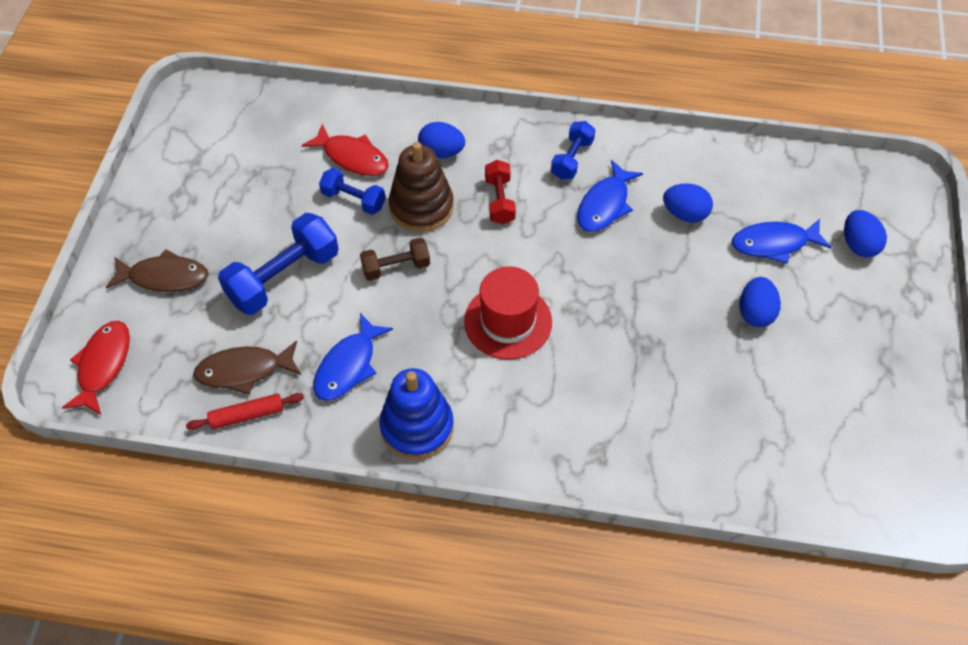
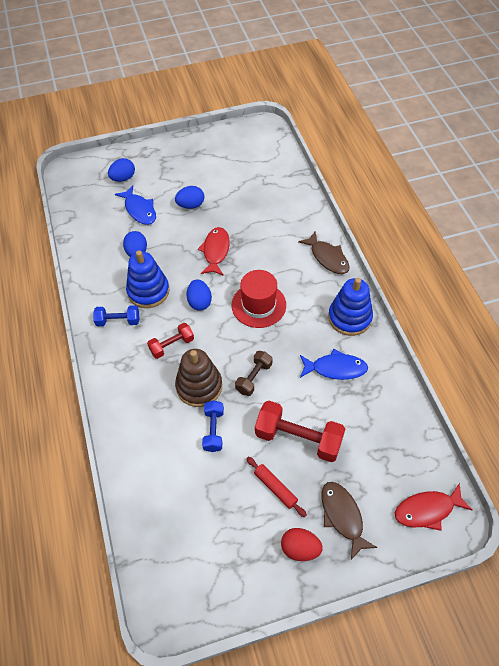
camera: 115 degrees left, 0 degrees up
red rolling pin [186,393,304,430] -> red rolling pin moved to [246,457,307,517]
brown fish [193,340,301,395] -> brown fish moved to [298,232,350,274]
blue dumbbell [218,213,339,315] -> red dumbbell [255,401,345,462]
red fish [302,124,389,176] -> red fish moved to [198,227,230,276]
brown dumbbell [360,237,430,281] -> brown dumbbell turned 75 degrees clockwise [235,351,272,396]
blue egg [418,122,465,158] -> blue egg moved to [187,279,212,311]
blue fish [578,160,643,232] -> blue stacking toy [126,250,170,308]
none -> red egg [281,528,323,561]

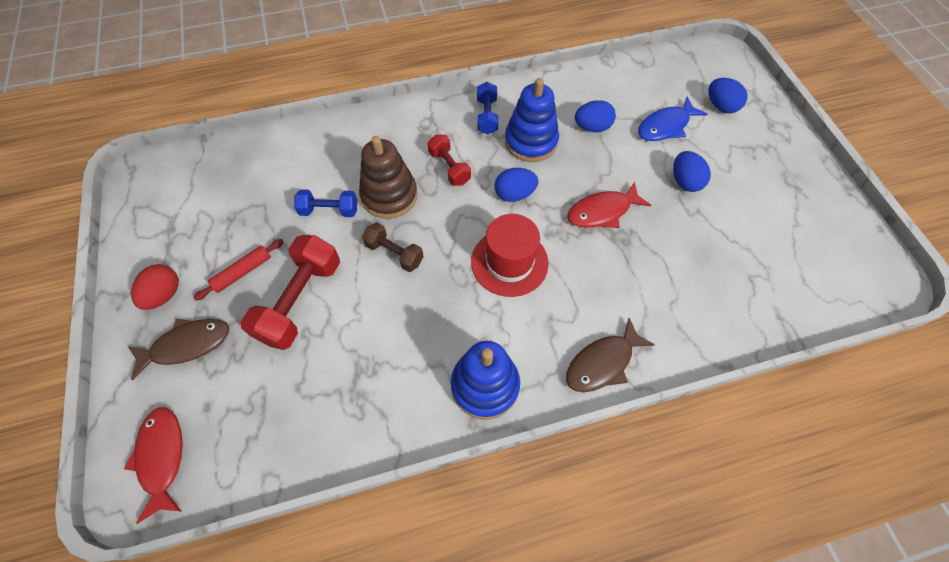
camera: 90 degrees right, 5 degrees up
red fish [198,227,230,276] -> red fish turned 150 degrees clockwise [567,182,651,228]
blue fish [300,349,368,380] -> none

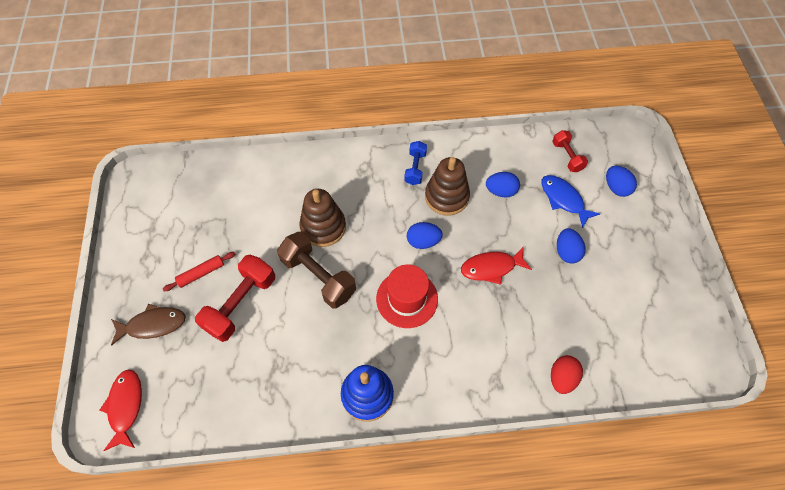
camera: 10 degrees right, 0 degrees up
red egg [131,264,179,310] -> red egg moved to [551,355,583,394]
blue dumbbell [294,189,357,217] -> none
brown dumbbell [362,222,424,272] -> brown dumbbell [277,232,356,308], size x1.74
red dumbbell [427,134,471,186] -> red dumbbell moved to [552,130,588,172]
blue stacking toy [505,78,559,162] -> brown stacking toy [425,157,470,216]
brown fish [566,318,655,393] -> none
blue fish [638,97,707,141] -> blue fish turned 75 degrees clockwise [541,175,600,228]

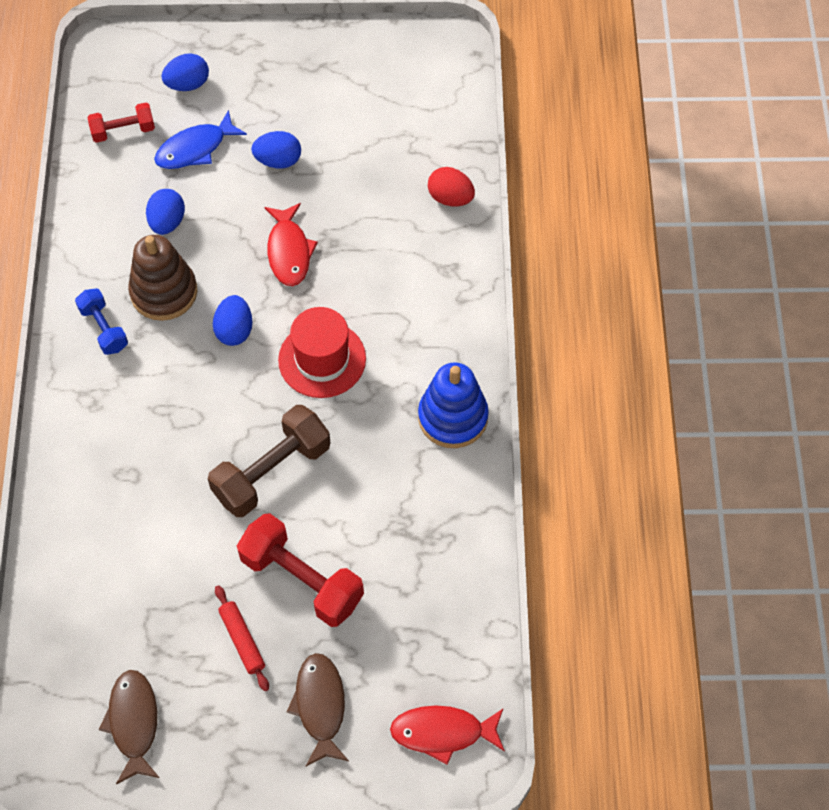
camera: 85 degrees left, 0 degrees up
brown stacking toy [299,189,346,247] -> none
blue dumbbell [404,141,427,185] -> blue dumbbell turned 45 degrees clockwise [75,288,128,355]
none -> brown fish [99,670,160,785]

